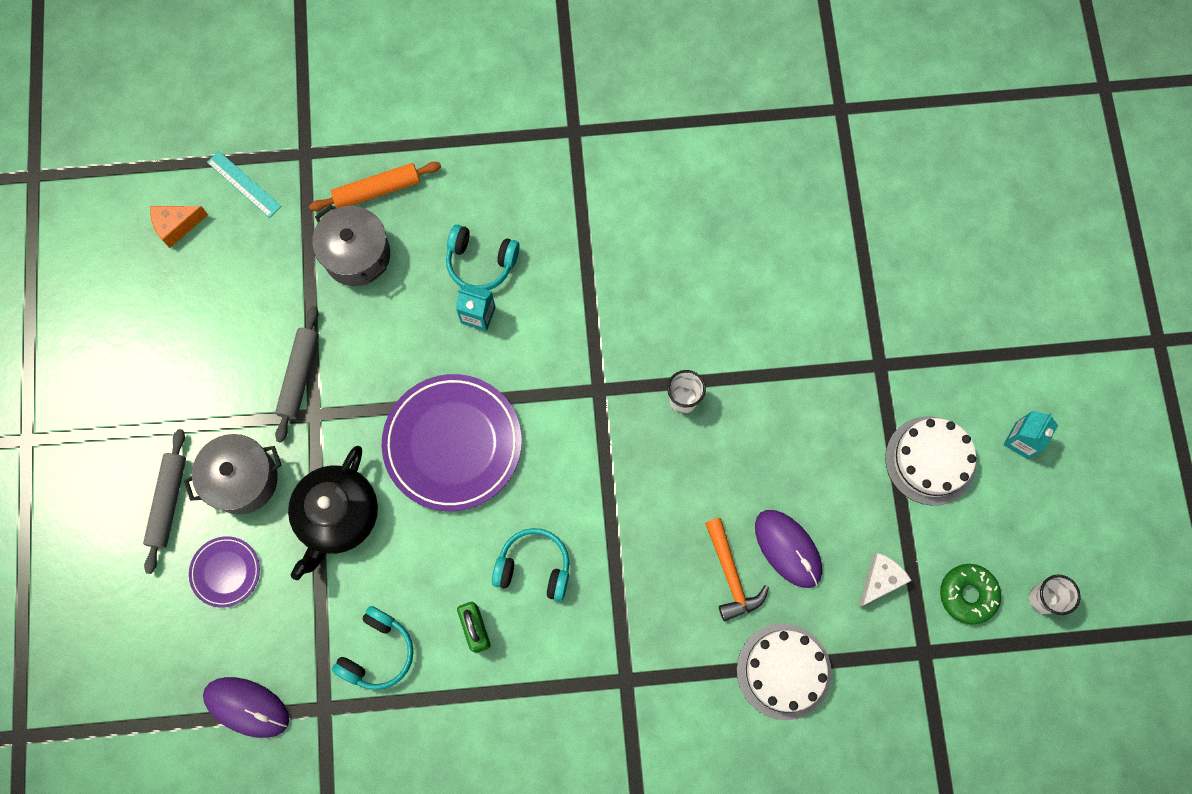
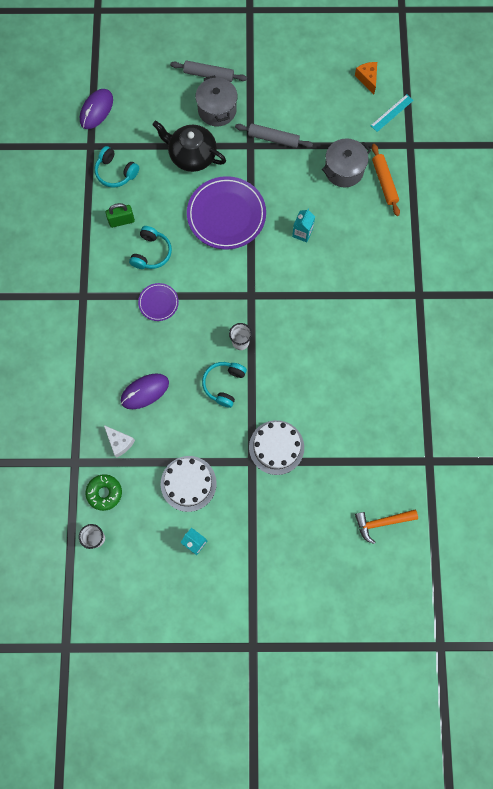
camera: 95 degrees right, 0 degrees up
purple plate [189,536,260,607] -> purple plate moved to [138,283,179,321]
turquoise headphones [446,225,520,290] -> turquoise headphones moved to [202,362,247,408]
orange hammer [705,518,769,622] -> orange hammer moved to [355,510,418,544]
white cake [737,623,832,720] -> white cake moved to [249,420,304,475]

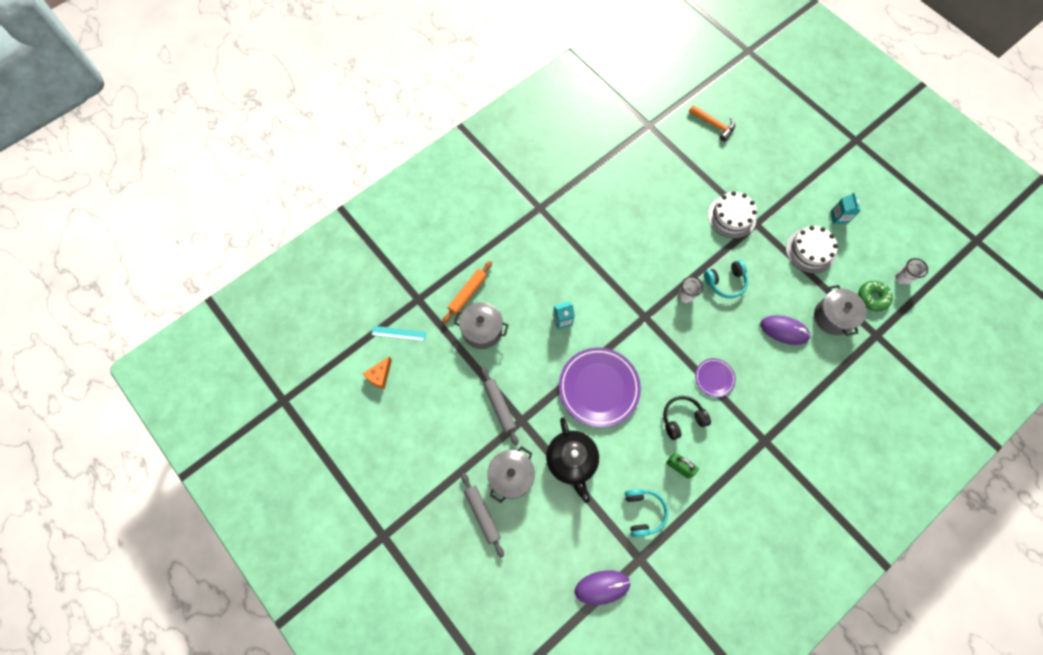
camera: 130 degrees left, 5 degrees down
white cheese [104,425,135,458] -> grey pot [814,285,867,336]
turquoise headphones [129,226,172,269] -> black headphones [663,396,711,440]

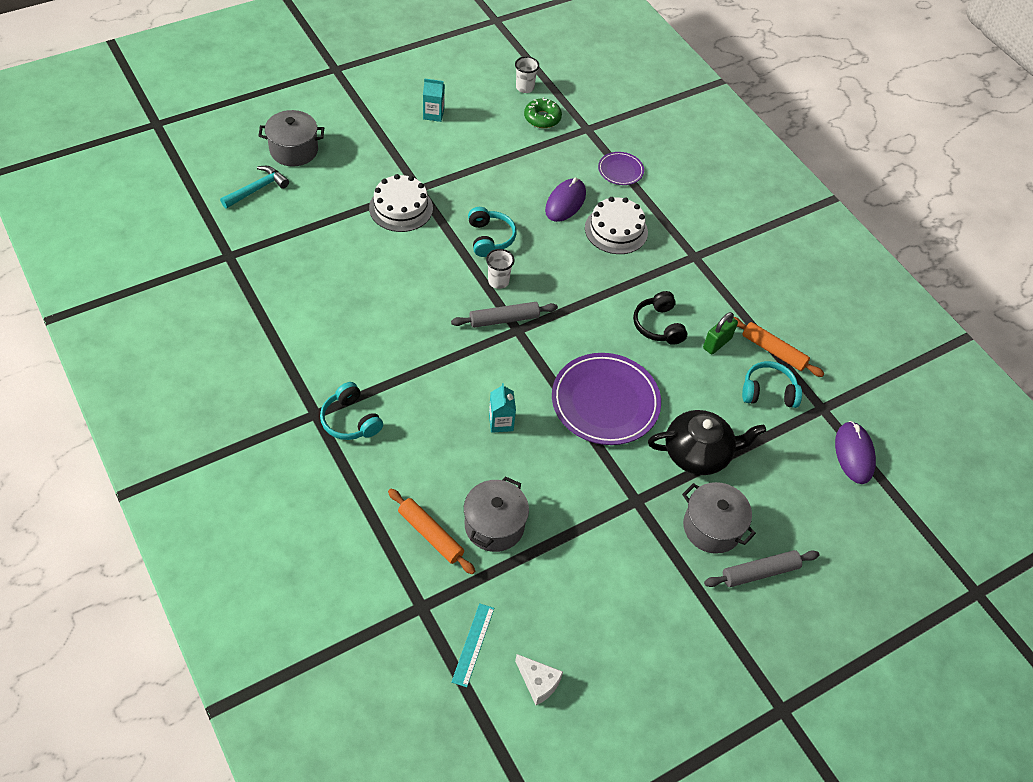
camera: 85 degrees left, 15 degrees down
orange cheese [362,356,392,389] -> white cheese [515,654,563,705]
grey rolling pin [481,367,518,445] -> grey rolling pin moved to [451,302,558,328]
orange hammer [689,105,735,141] -> turquoise hammer [220,166,289,208]
purple plate [695,358,736,397] -> purple plate moved to [598,152,644,185]
white cake [786,226,838,274] -> white cake moved to [585,197,648,254]
grey pot [814,285,867,336] -> grey pot moved to [258,110,324,166]
none -> turquoise headphones [320,382,383,440]
none -> orange rolling pin [733,317,824,377]

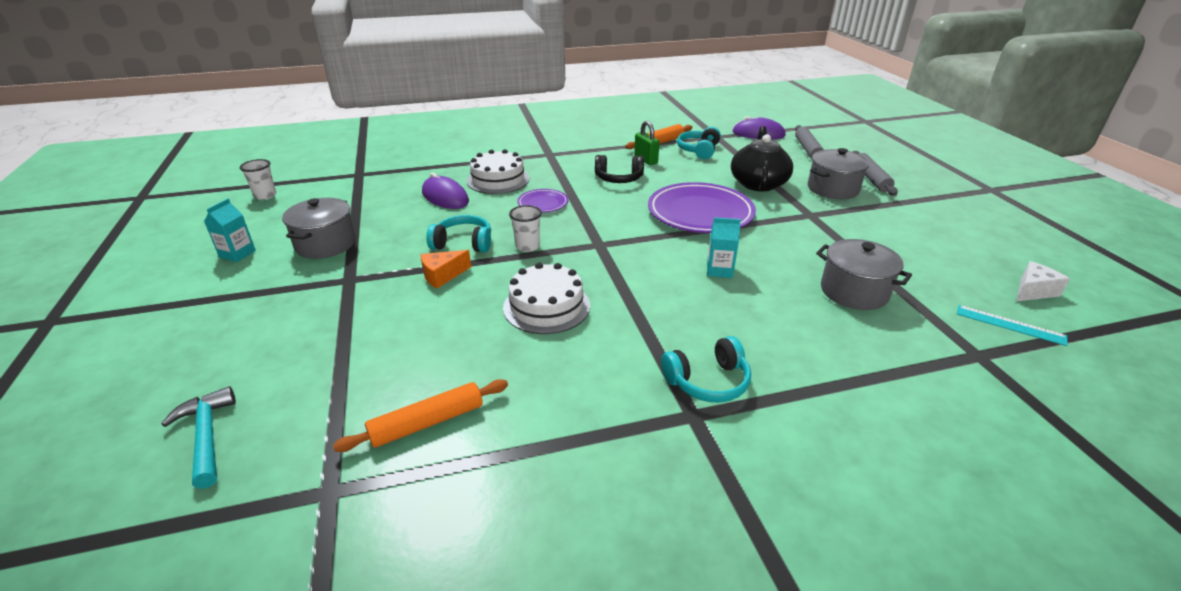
camera: 70 degrees left, 20 degrees down
grey pot [258,110,324,166] -> grey pot moved to [282,198,356,259]
white cake [369,174,433,232] -> white cake moved to [503,263,590,334]
orange rolling pin [388,489,475,574] -> orange rolling pin moved to [333,379,508,452]
grey rolling pin [451,302,558,328] -> grey rolling pin moved to [795,125,824,159]
green donut [524,97,562,128] -> none
purple plate [598,152,644,185] -> purple plate moved to [517,189,568,213]
none -> orange cheese [421,250,471,289]

